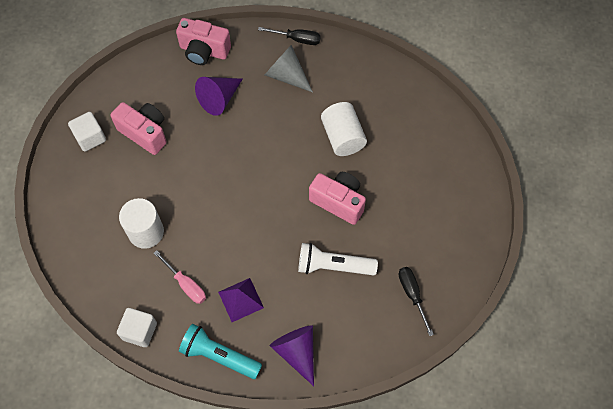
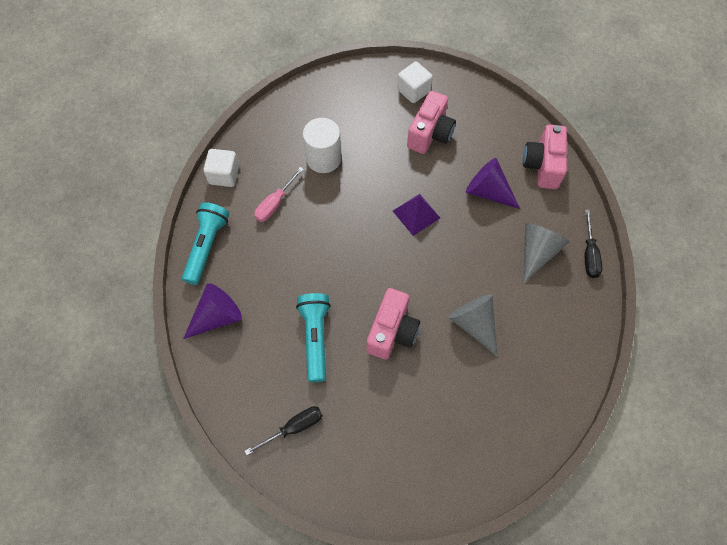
camera: 80 degrees right, 0 degrees up
purple pyramid [218,278,264,322] -> purple pyramid moved to [393,194,440,236]
white flashlight [298,243,378,275] -> turquoise flashlight [296,293,331,382]
white cylinder [321,102,367,156] -> grey cone [448,294,498,357]

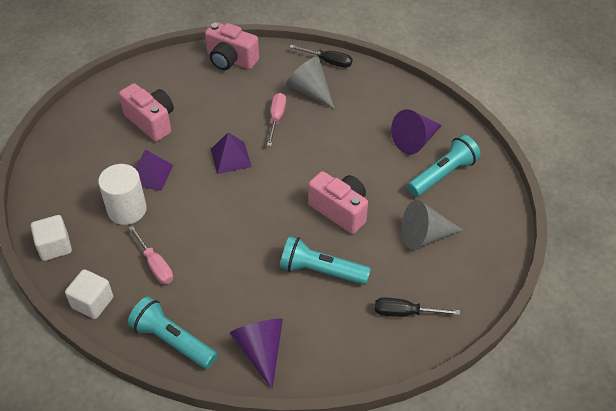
camera: 70 degrees left, 15 degrees down
black screwdriver [245,406,323,455] -> black screwdriver turned 75 degrees counterclockwise [375,297,460,317]
white cube [397,61,433,103] -> white cube moved to [31,215,72,261]
grey cone [448,294,498,357] -> grey cone moved to [402,200,463,250]
purple cone [466,158,520,209] -> purple cone moved to [391,109,442,155]
none -> purple pyramid [136,150,173,191]
none -> pink screwdriver [267,93,286,146]
none -> turquoise flashlight [407,135,481,197]

